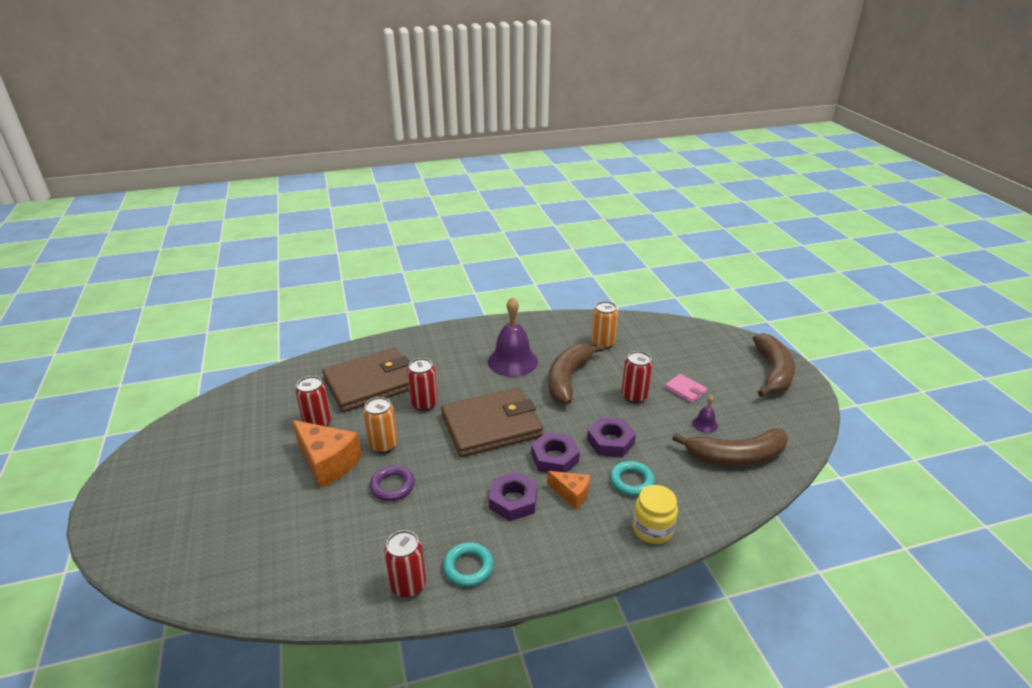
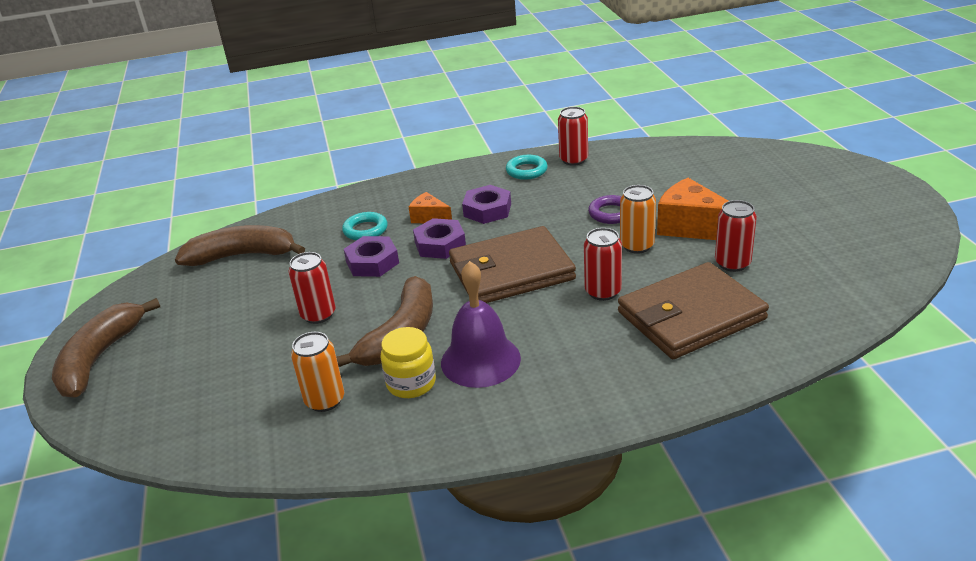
camera: 175 degrees left, 0 degrees up
yellow jar [633,485,678,544] -> yellow jar moved to [381,327,436,398]
pink wallet [665,374,707,403] -> none
purple bell [692,395,718,433] -> none

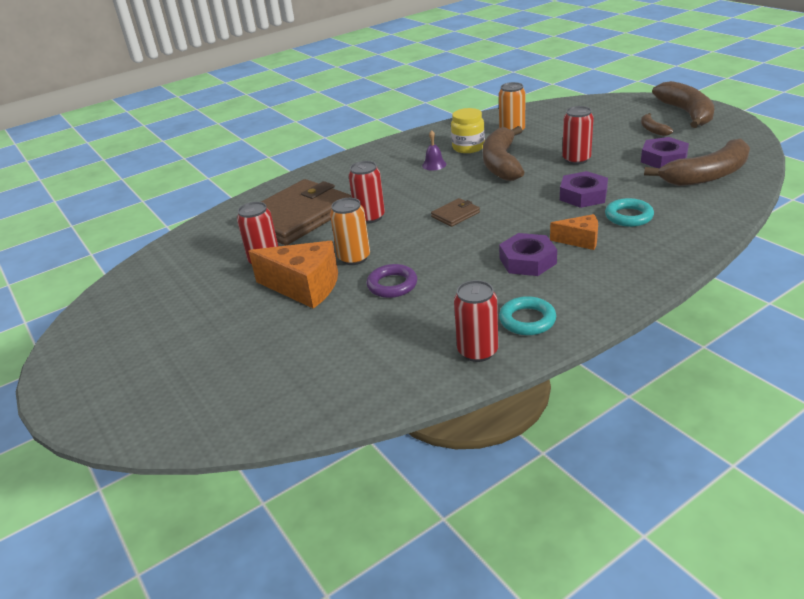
camera: 160 degrees right, 0 degrees up
purple nut [413,218,466,259] -> purple nut moved to [641,137,689,168]
purple bell [441,261,521,388] -> purple bell [422,130,447,170], size x0.45
brown wallet [449,226,576,303] -> brown wallet [431,198,480,227], size x0.41
none -> brown banana [641,113,673,136]

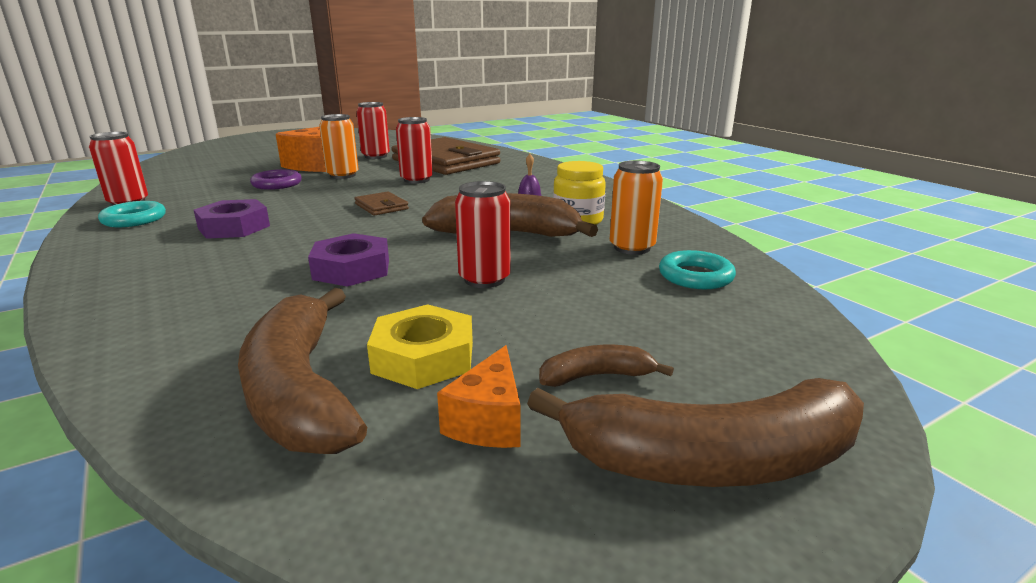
camera: 90 degrees right, 10 degrees down
orange cheese [550,214,598,250] -> orange cheese moved to [437,345,521,448]
turquoise ring [605,198,654,227] -> turquoise ring moved to [659,250,736,289]
purple nut [641,137,689,168] -> yellow nut [367,304,473,389]

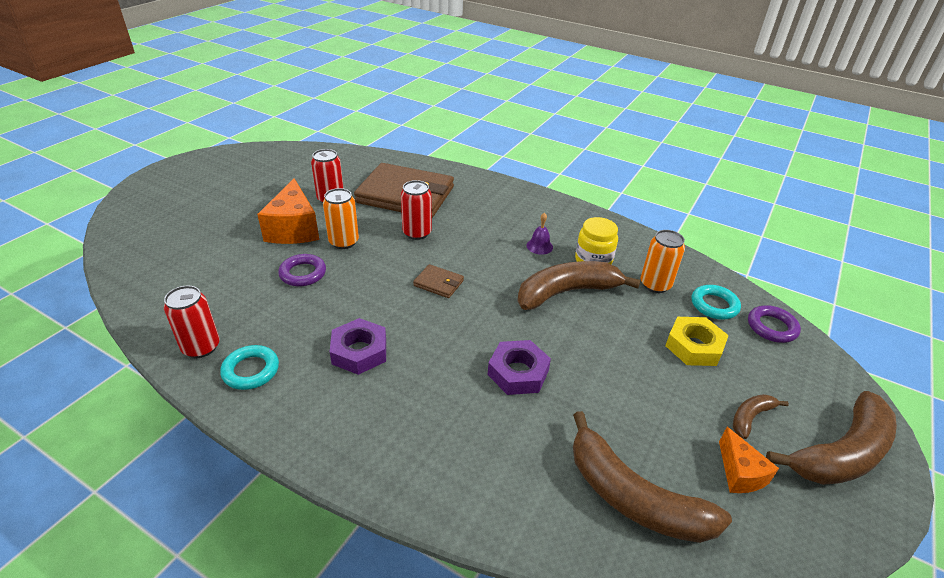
camera: 30 degrees left, 15 degrees up
yellow nut [367,304,473,389] -> yellow nut moved to [665,317,729,366]
red can [455,181,511,288] -> none
none -> purple ring [748,305,801,343]

